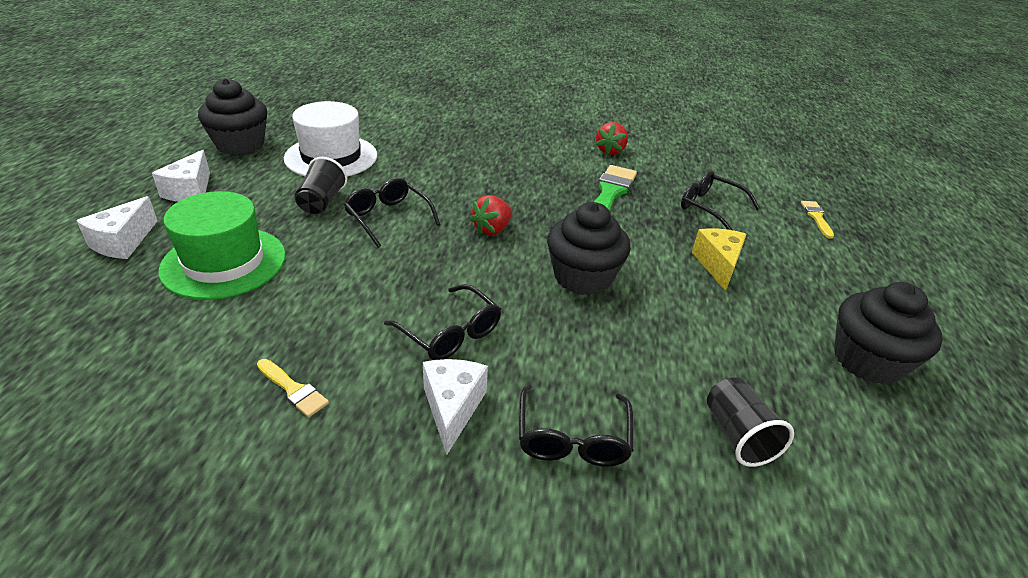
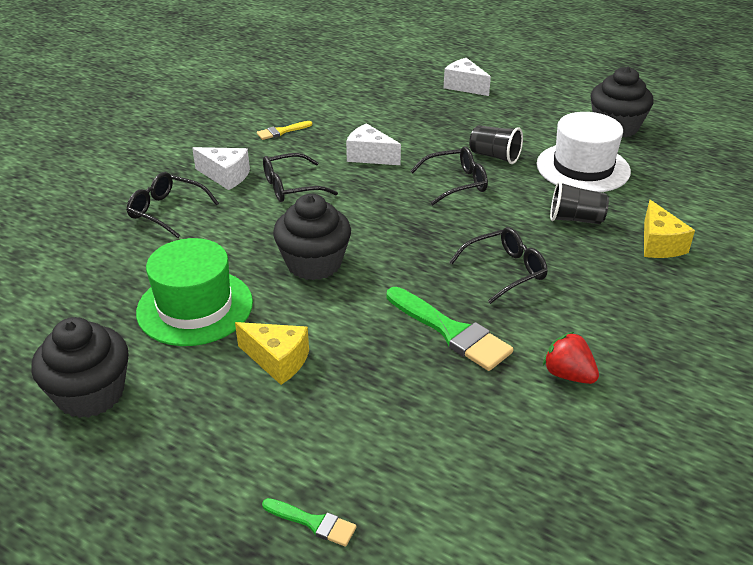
camera: 115 degrees right, 0 degrees up
white cheese [152,150,210,202] -> white cheese moved to [346,123,401,165]
green hat [159,191,286,300] -> green hat moved to [136,238,253,346]
red strawberry [470,195,513,235] -> none
black glasses [681,171,760,231] -> black glasses moved to [449,227,548,304]
black cup [707,377,794,467] -> black cup moved to [550,181,609,224]
yellow brush [801,201,834,239] -> green brush [262,498,357,547]
none -> yellow cheese [644,200,695,258]

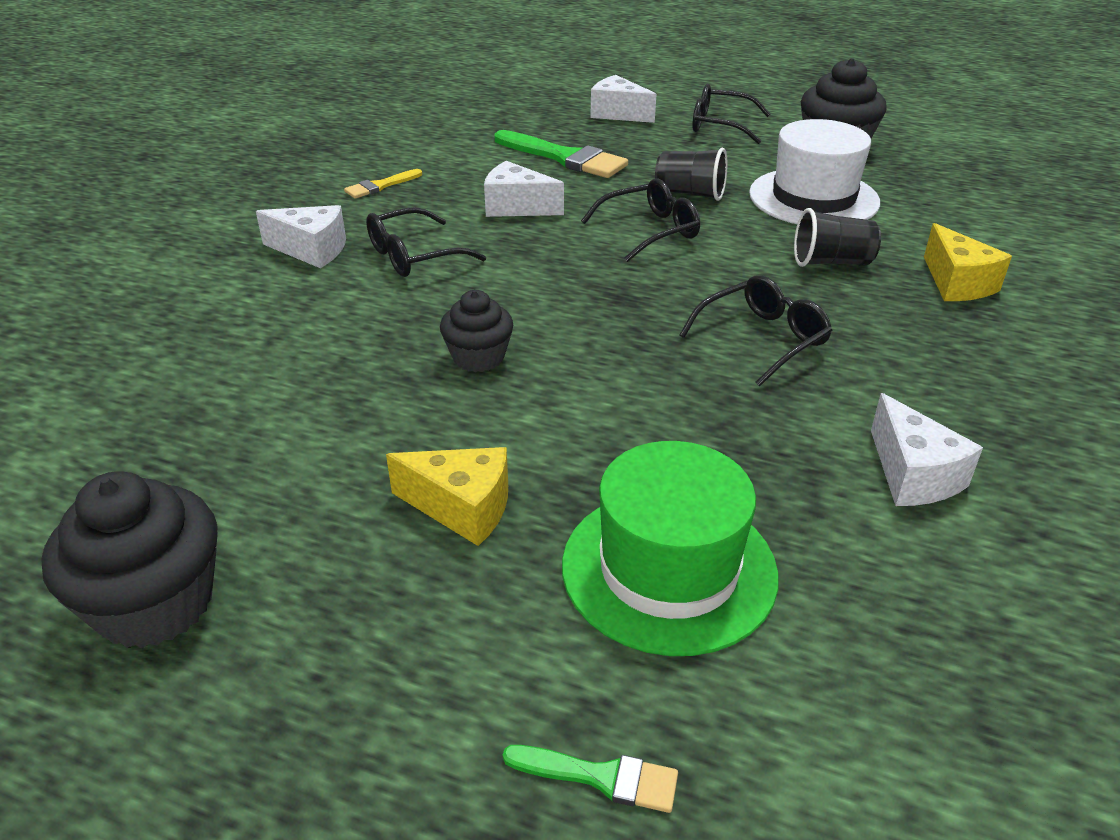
camera: 10 degrees left, 0 degrees up
black glasses [127,172,219,238] -> black glasses moved to [692,84,770,144]
green hat [136,238,253,346] -> green hat moved to [562,441,779,656]
black cupcake [273,194,351,280] -> black cupcake [440,290,513,372], size x0.62
green brush [387,287,513,371] -> green brush moved to [495,130,628,178]
red strawberry [543,332,599,384] -> white cheese [871,393,983,506]

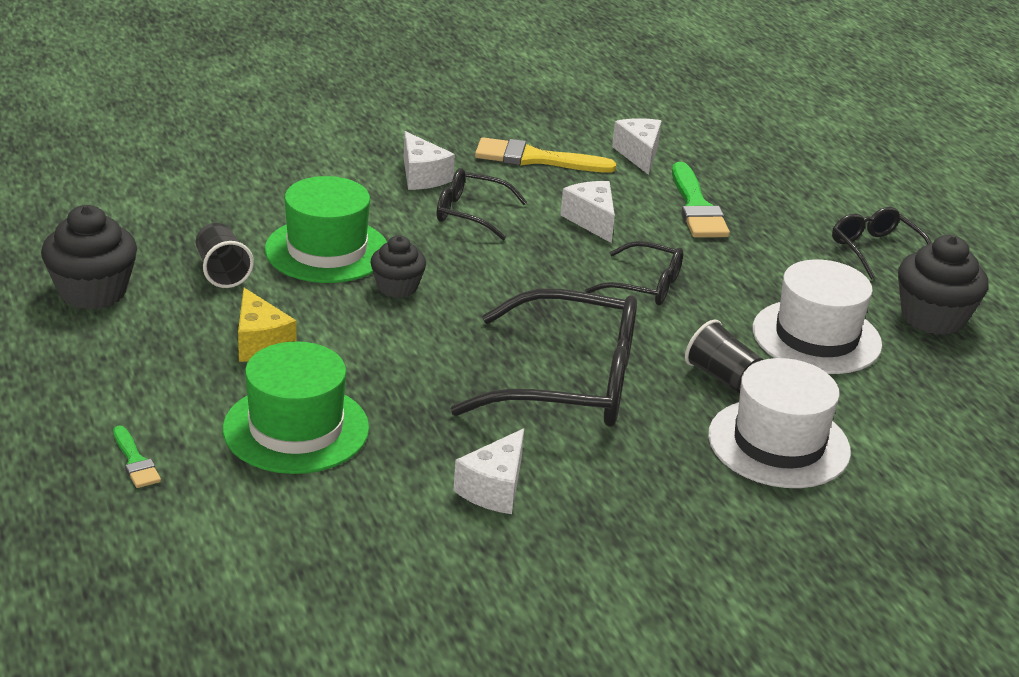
camera: 45 degrees right, 5 degrees down
yellow brush [344,169,422,199] -> yellow brush [475,137,616,173], size x1.90
white cheese [590,75,657,123] -> white cheese moved to [612,118,662,175]
black cup [655,148,728,201] -> black cup moved to [196,223,254,288]
black glasses [679,275,832,387] -> black glasses [451,288,637,427], size x1.90
yellow cheese [924,223,1012,301] -> white hat [708,358,851,488]
none -> green hat [265,176,387,283]

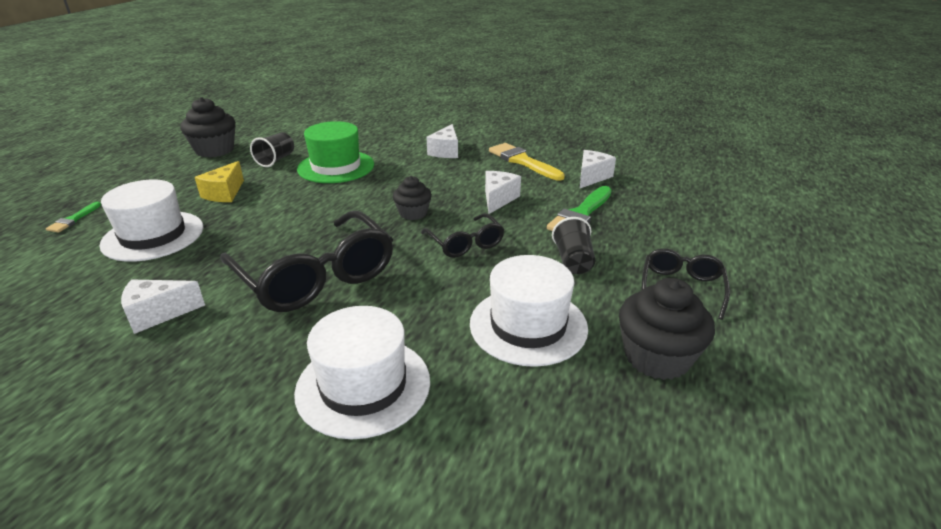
camera: 45 degrees right, 0 degrees up
green hat [223,341,369,474] -> white hat [99,180,203,262]
black cupcake [370,236,426,298] -> black cupcake moved to [393,176,432,220]
black glasses [437,168,527,240] -> none
black cup [685,320,763,393] -> black cup moved to [552,217,595,274]

